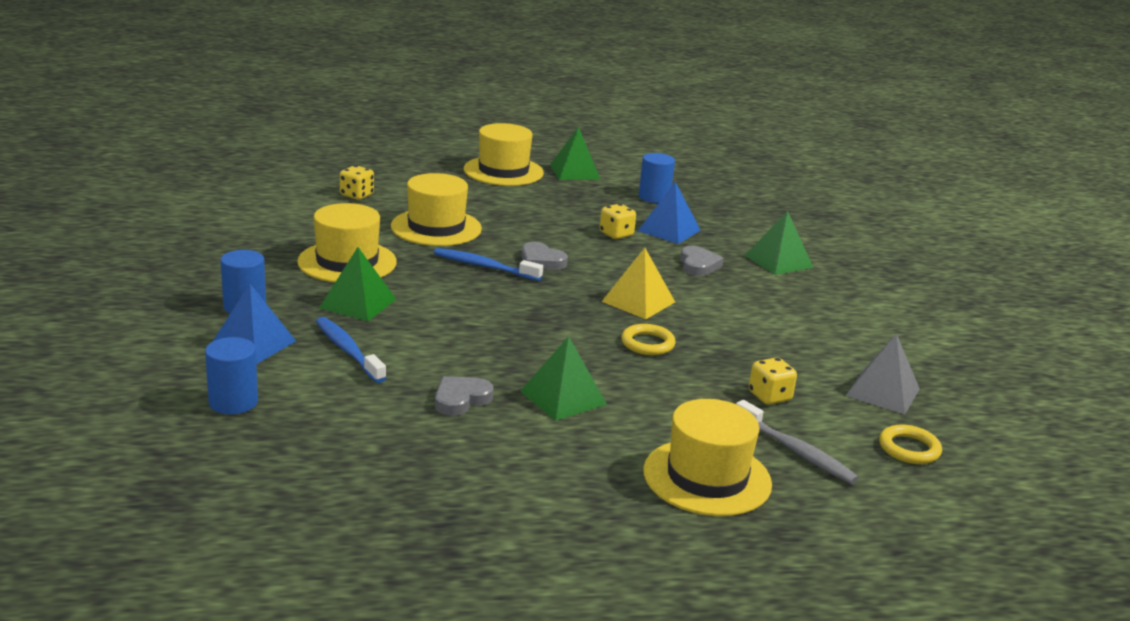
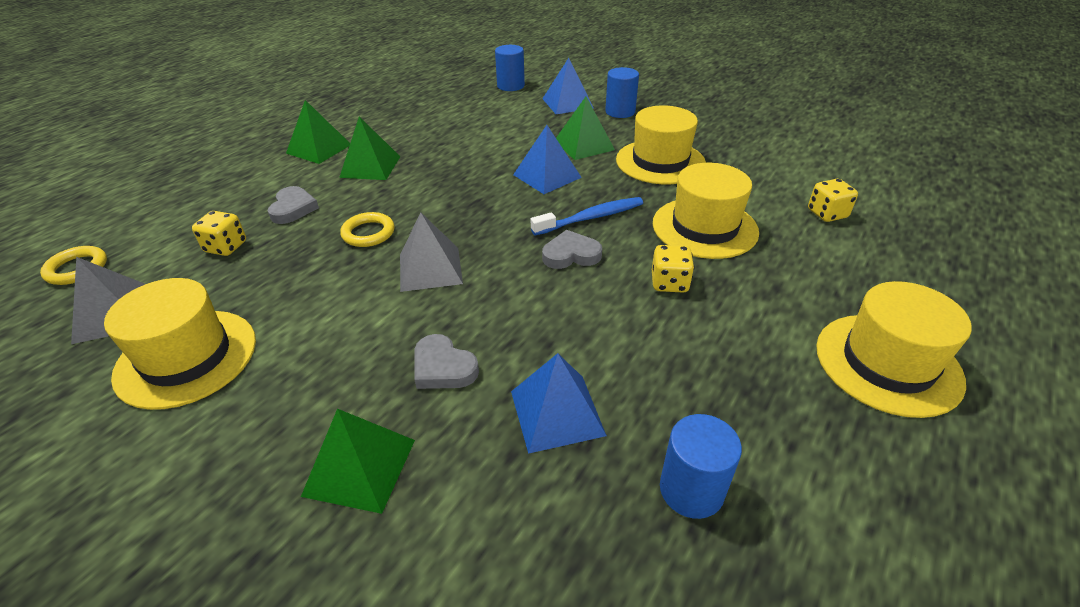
camera: 135 degrees right, 15 degrees up
blue toothbrush [316,317,386,383] -> none
grey heart [435,376,494,416] -> grey heart moved to [268,186,319,224]
green pyramid [550,127,600,180] -> green pyramid moved to [286,100,350,164]
yellow dice [600,204,636,239] -> yellow dice moved to [652,245,694,292]
yellow pyramid [601,248,675,319] -> grey pyramid [400,212,463,292]
yellow hat [643,399,772,516] -> yellow hat moved to [104,278,256,410]
grey toothbrush [736,400,859,484] -> none
none -> blue pyramid [513,125,582,194]

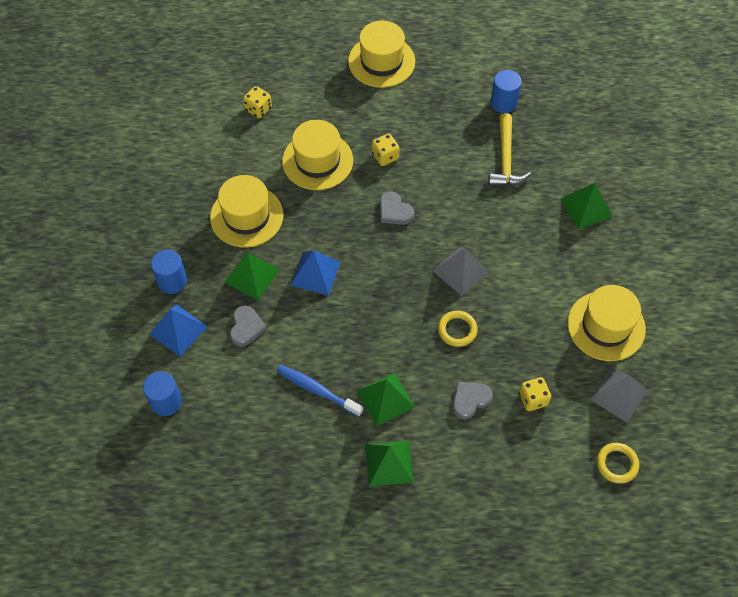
camera: 125 degrees left, 20 degrees up
grey heart [414,334,479,389] -> grey heart moved to [230,305,267,347]
blue pyramid [511,353,607,454] -> yellow hammer [488,113,531,186]
blue toothbrush [531,197,643,236] -> blue toothbrush moved to [277,365,363,417]

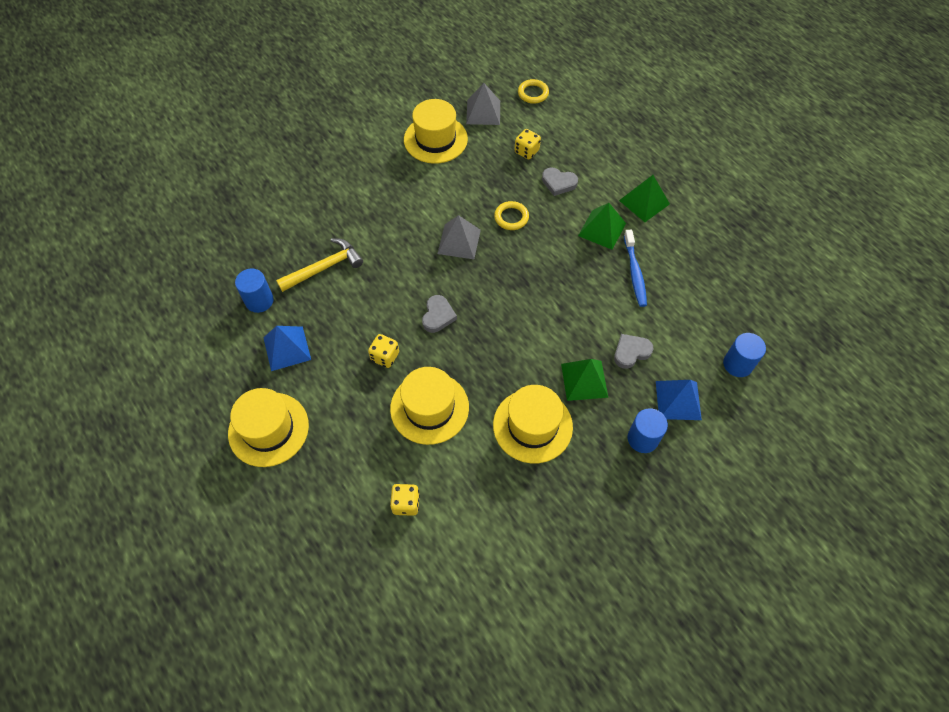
camera: 125 degrees left, 0 degrees up
blue pyramid [290,250,341,296] -> blue pyramid moved to [263,326,311,371]
green pyramid [561,183,613,229] -> none

